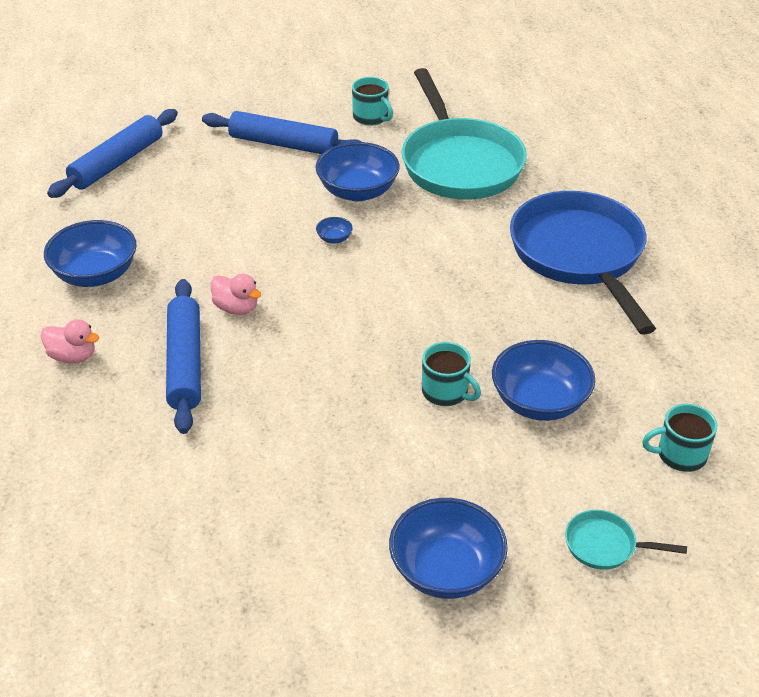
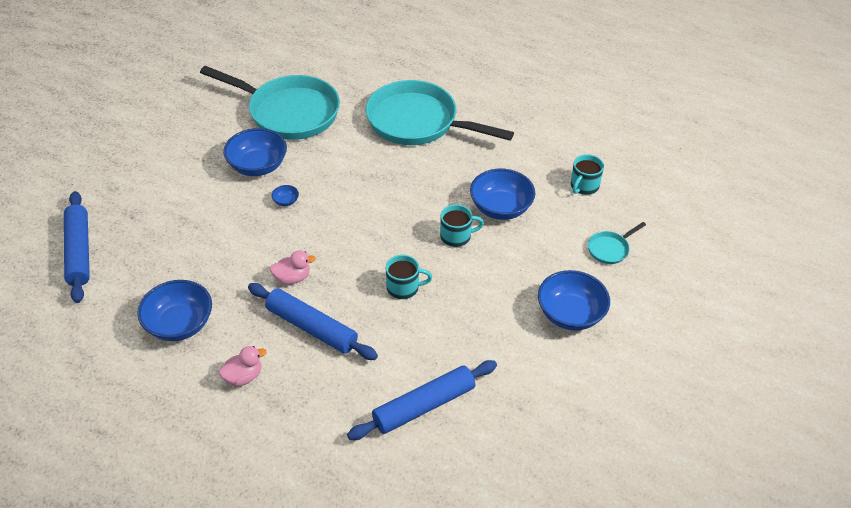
camera: 50 degrees left, 5 degrees up
blue rolling pin [202,111,361,154] -> blue rolling pin moved to [347,360,497,440]
turquoise mug [352,77,393,126] -> turquoise mug moved to [386,255,432,299]
blue pan [510,191,656,335] -> turquoise pan [366,80,514,145]

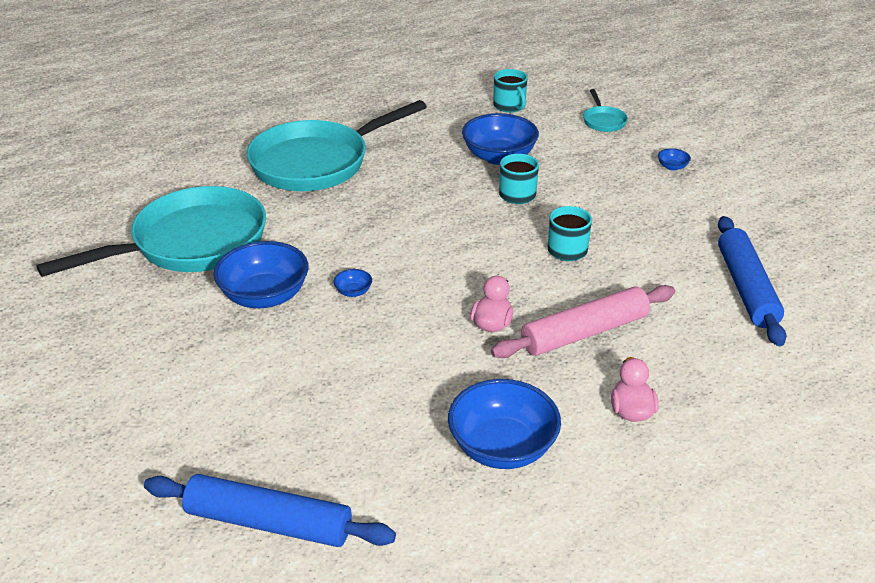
camera: 60 degrees left, 10 degrees down
blue rolling pin [248,283,378,360] -> pink rolling pin [491,285,675,358]
blue bowl [538,270,610,331] -> blue bowl [658,148,691,171], size x0.42

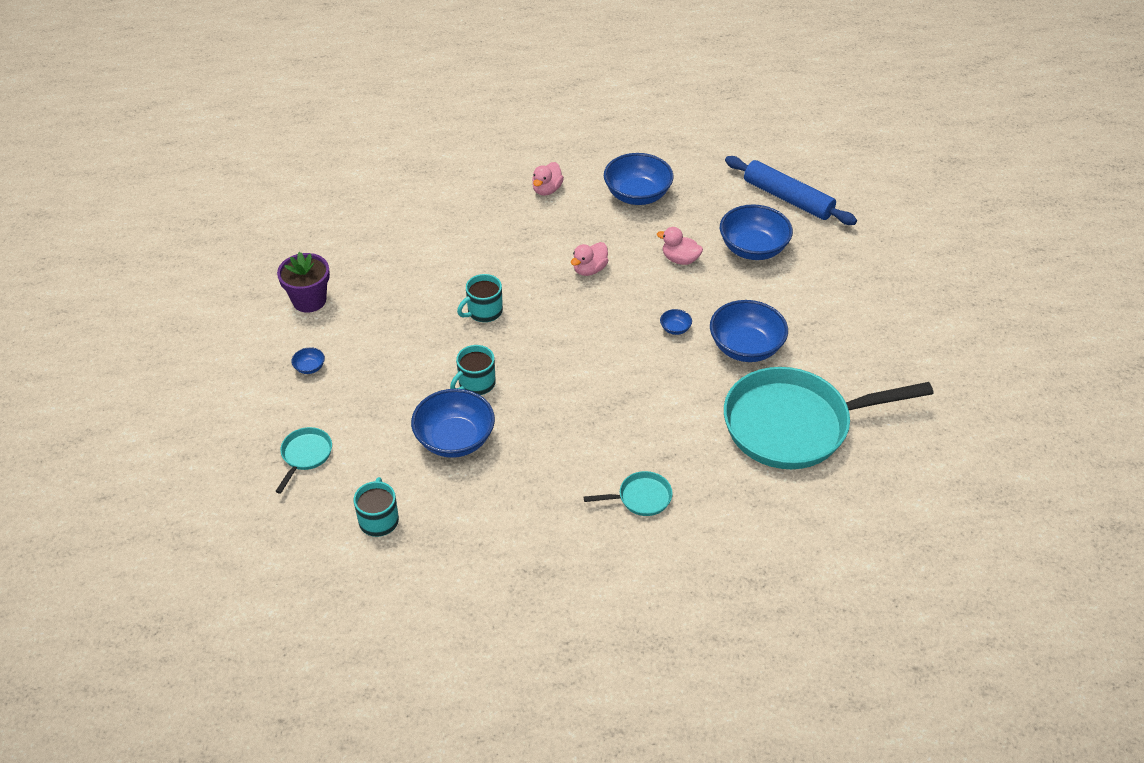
camera: 155 degrees left, 10 degrees up
turquoise pan [247,100,427,191] -> turquoise pan [584,471,673,516], size x0.40
pink rolling pin [491,285,675,358] -> none
blue rolling pin [718,216,786,346] -> none
none -> purple flower pot [277,252,330,313]
none -> pink duck [657,227,703,265]
none -> blue bowl [720,204,793,260]

